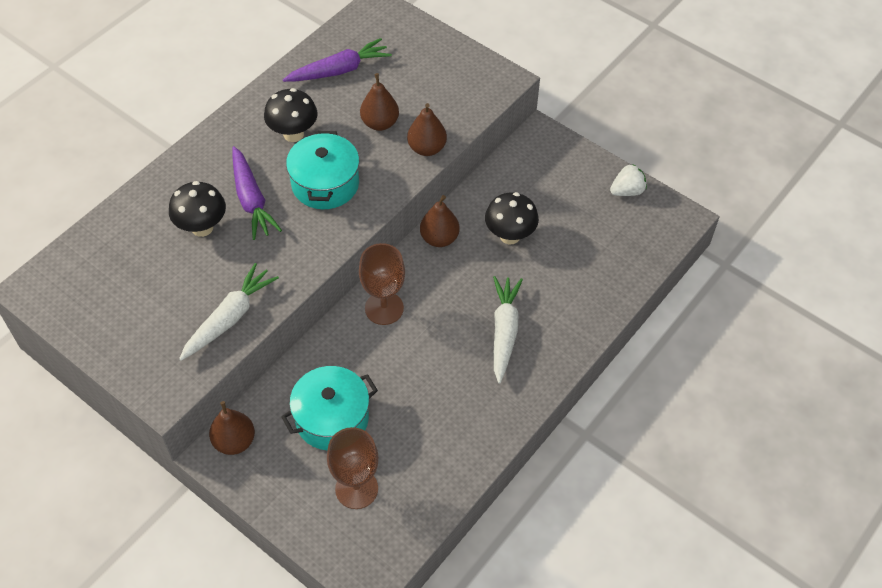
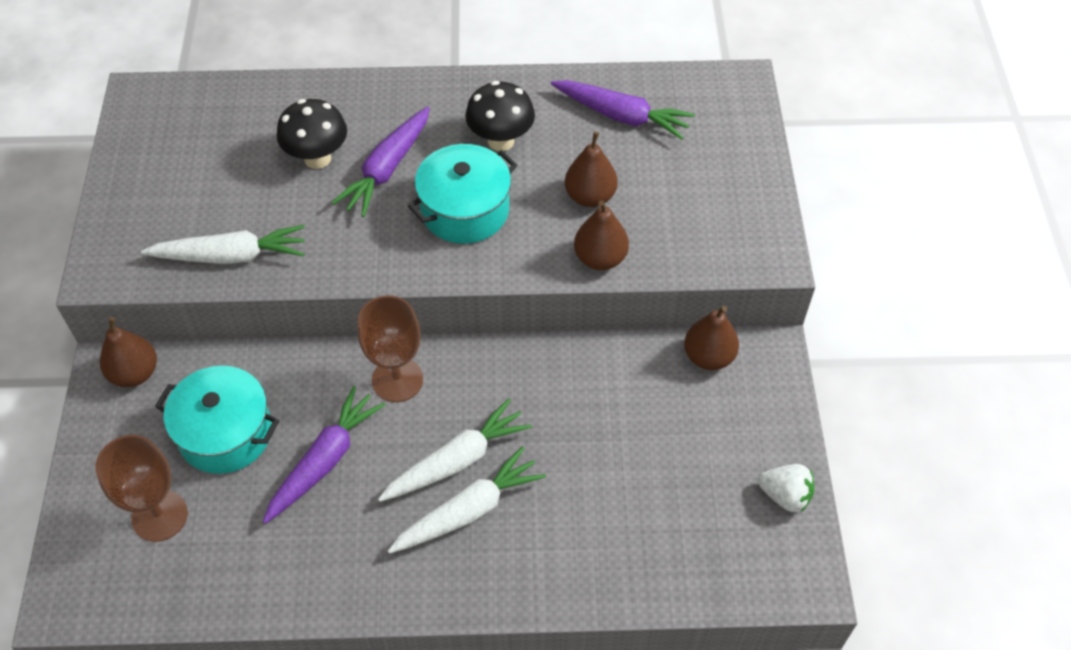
camera: 50 degrees right, 0 degrees up
brown pear [420,195,459,247] -> brown pear moved to [684,306,739,370]
black mushroom [485,192,539,244] -> none
none -> purple carrot [263,386,386,524]
none -> white carrot [378,398,532,502]

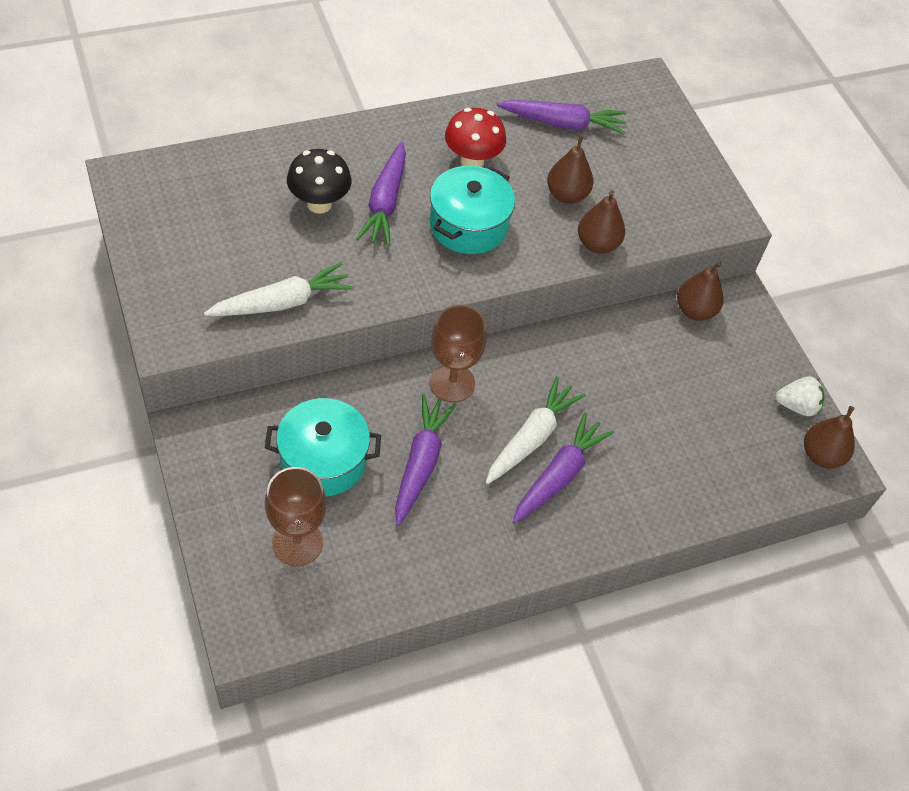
camera: 25 degrees left, 0 degrees up
brown pear [100,317,157,387] -> brown pear moved to [804,406,855,468]
white carrot [388,446,546,554] -> purple carrot [513,413,614,524]
black mushroom [465,81,535,151] -> red mushroom [445,108,506,167]

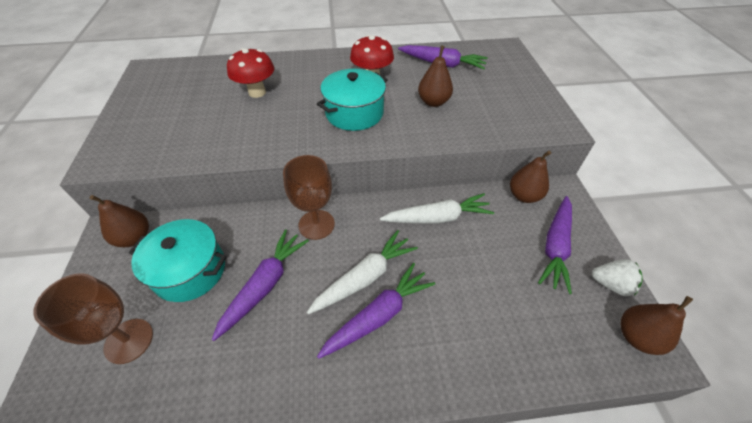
camera: 20 degrees right, 5 degrees down
white carrot [204,262,354,316] -> white carrot moved to [380,193,494,224]
black mushroom [287,149,352,214] -> red mushroom [227,48,274,98]
purple carrot [356,142,406,246] -> purple carrot moved to [538,196,572,294]
brown pear [578,190,625,254] -> brown pear moved to [90,195,149,247]

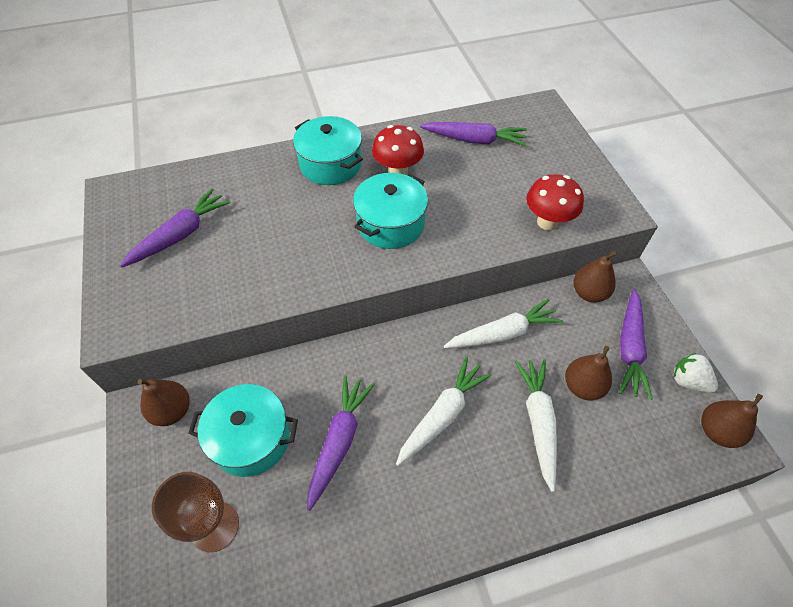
camera: 10 degrees left, 5 degrees up
red mushroom [227,48,274,98] -> red mushroom moved to [526,174,584,230]
brown goblet [283,155,335,240] -> none
purple carrot [317,263,435,359] -> purple carrot moved to [120,189,231,268]
brown pear [418,45,453,107] -> brown pear moved to [565,346,612,400]
white strawberry [592,259,643,296] -> white strawberry turned 150 degrees counterclockwise [674,353,718,393]
none -> turquoise pot [293,116,363,185]
none -> white carrot [514,359,557,492]

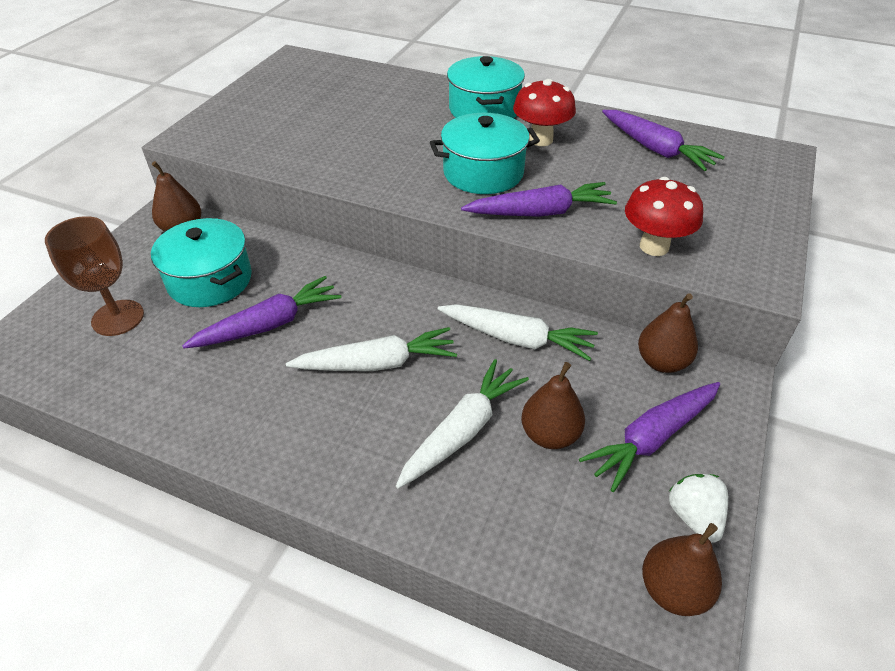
camera: 40 degrees right, 10 degrees down
purple carrot [120,189,231,268] -> purple carrot moved to [461,182,617,216]

